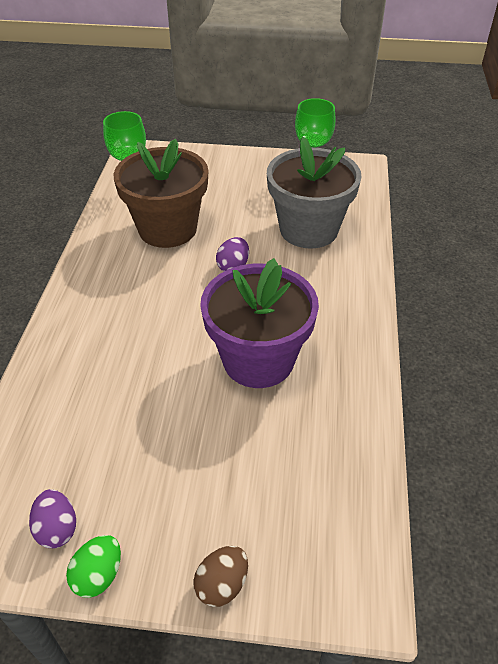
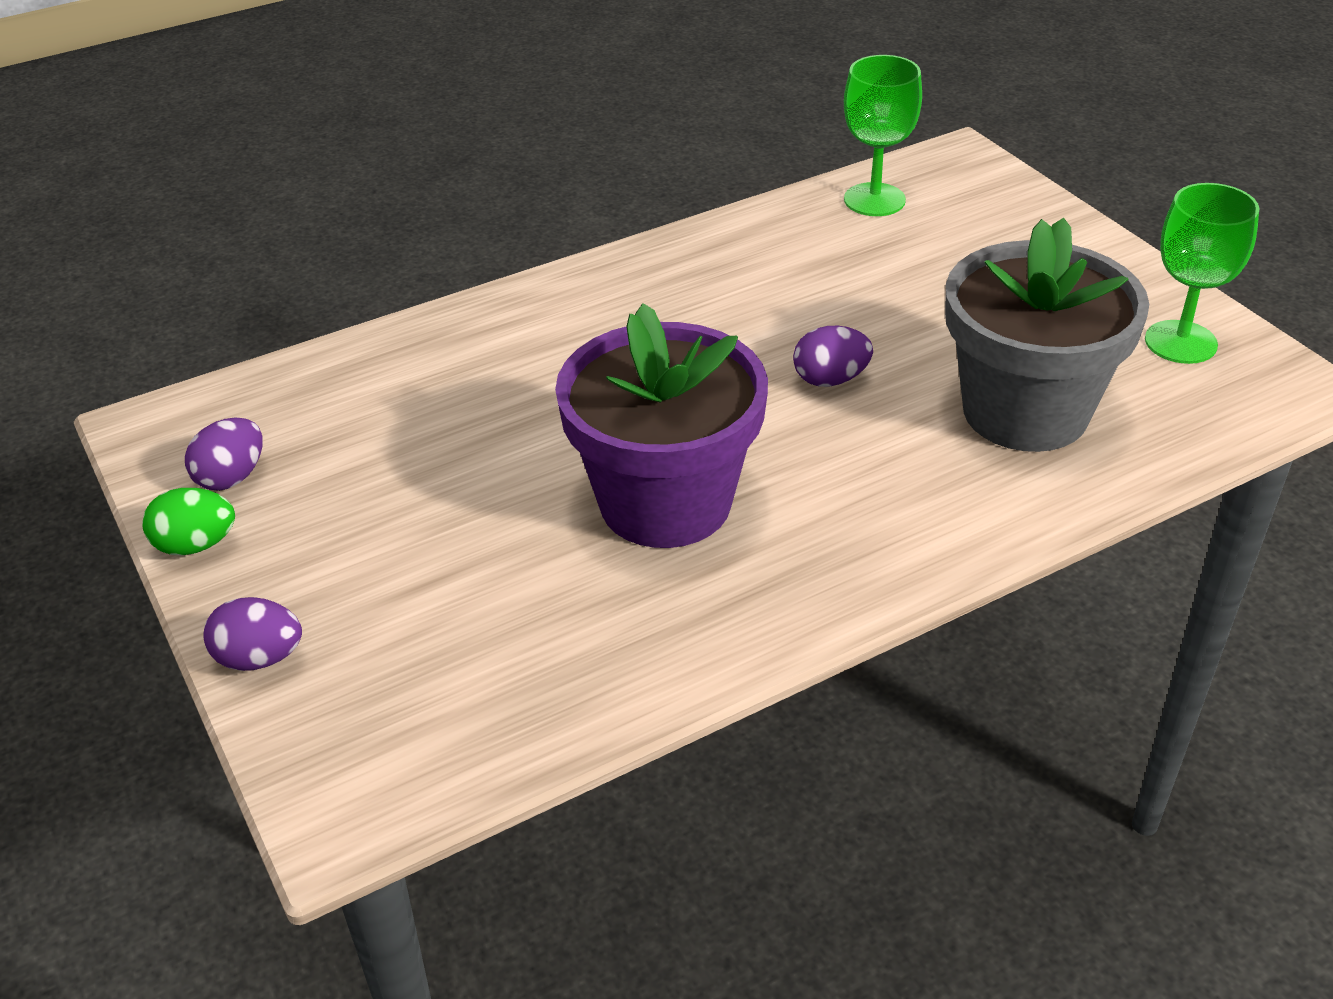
camera: 55 degrees right, 5 degrees down
brown flower pot [114,139,209,248] -> none
brown egg [193,546,248,607] -> purple egg [203,597,302,671]

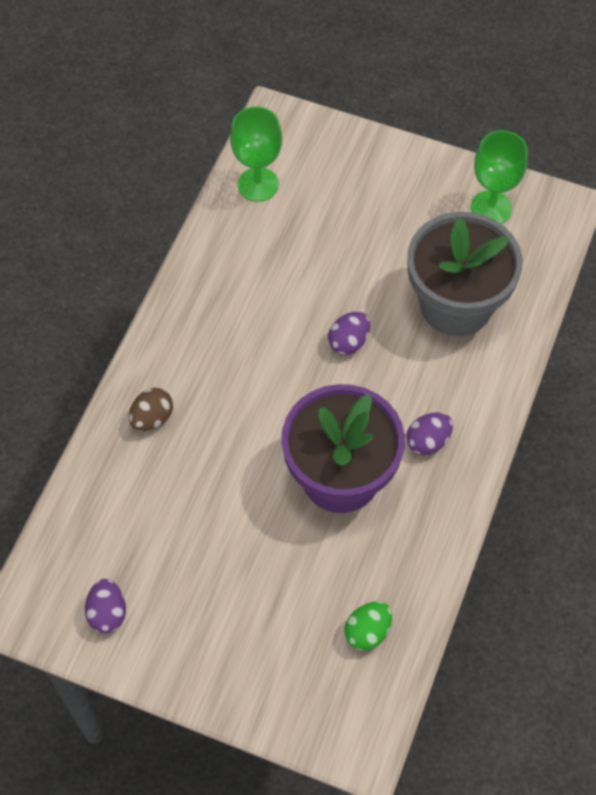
camera: 40 degrees left, 20 degrees up
green egg [142,488,235,556] -> green egg moved to [344,601,392,651]
purple egg [203,597,302,671] -> purple egg moved to [406,413,453,455]
none -> brown egg [129,388,173,431]

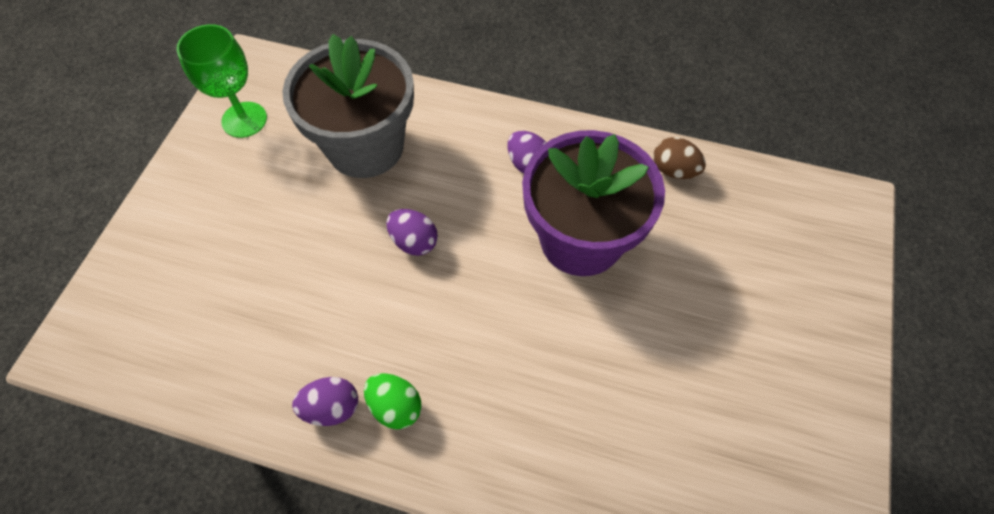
camera: 95 degrees left, 0 degrees up
purple egg [85,579,126,633] -> purple egg moved to [292,377,358,426]
brown egg [129,388,173,431] -> brown egg moved to [653,137,706,179]
green goblet [230,106,282,202] -> none
green egg [344,601,392,651] -> green egg moved to [364,373,422,429]

